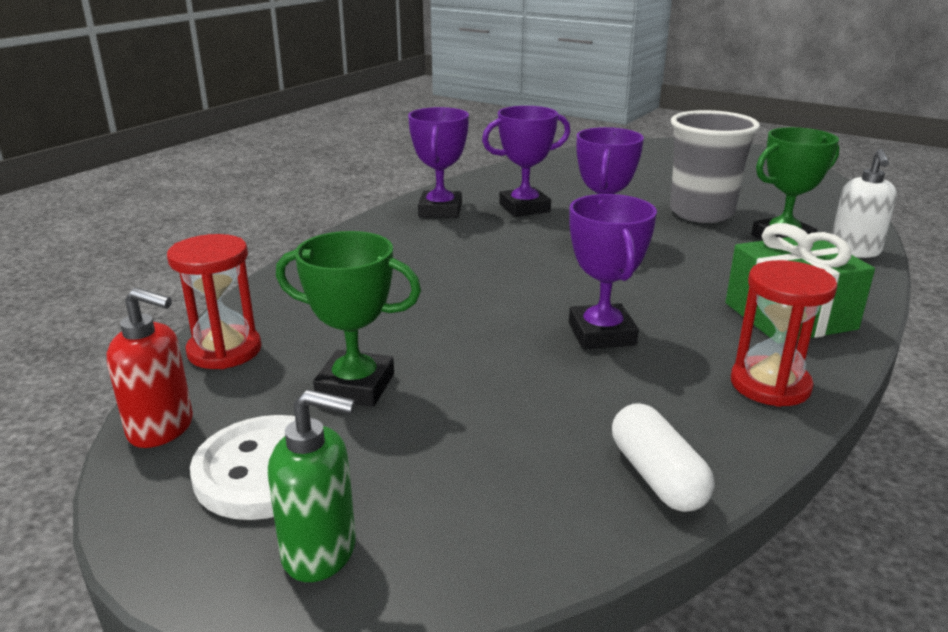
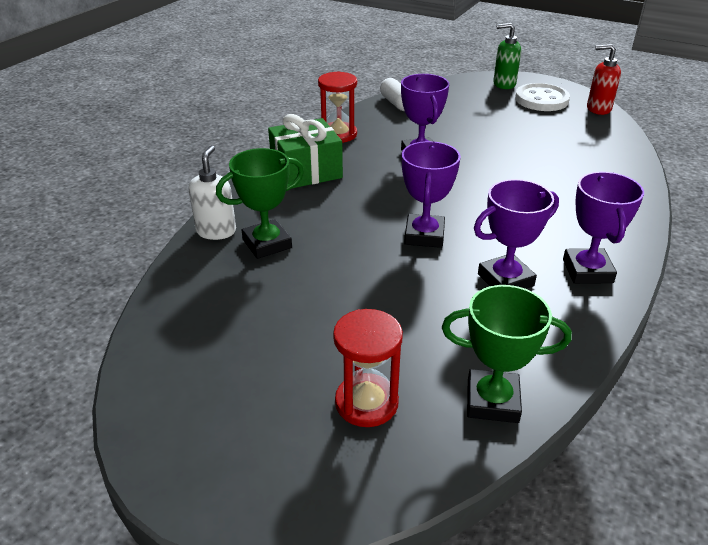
camera: 175 degrees right, 10 degrees up
red hourglass [167,234,261,369] -> red hourglass moved to [333,309,403,427]
green trophy [276,231,421,407] -> green trophy moved to [442,285,572,423]
grey cup [670,110,760,223] -> none

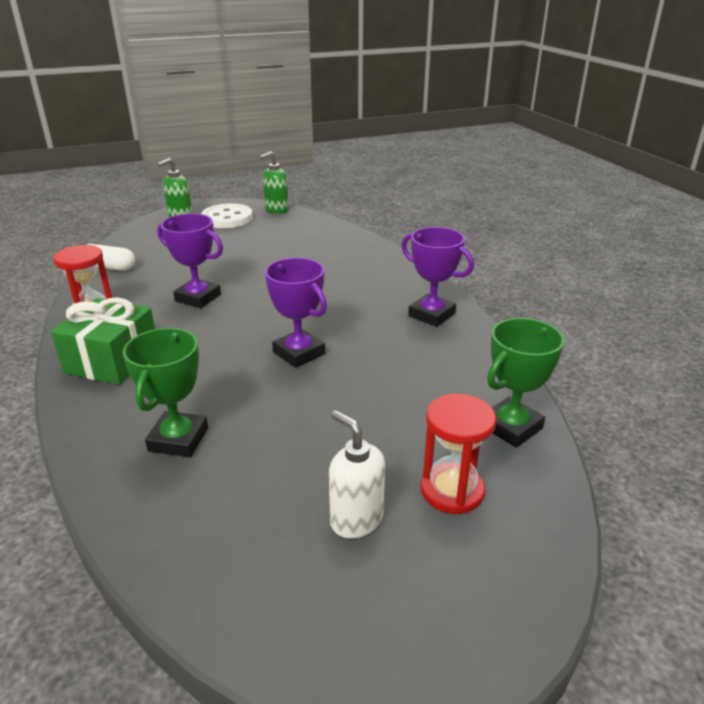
camera: 50 degrees left, 5 degrees down
white soap dispenser [188,145,236,240] -> white soap dispenser moved to [329,410,385,539]
purple trophy [474,179,559,289] -> none
red soap dispenser [587,44,621,115] -> green soap dispenser [259,151,289,214]

